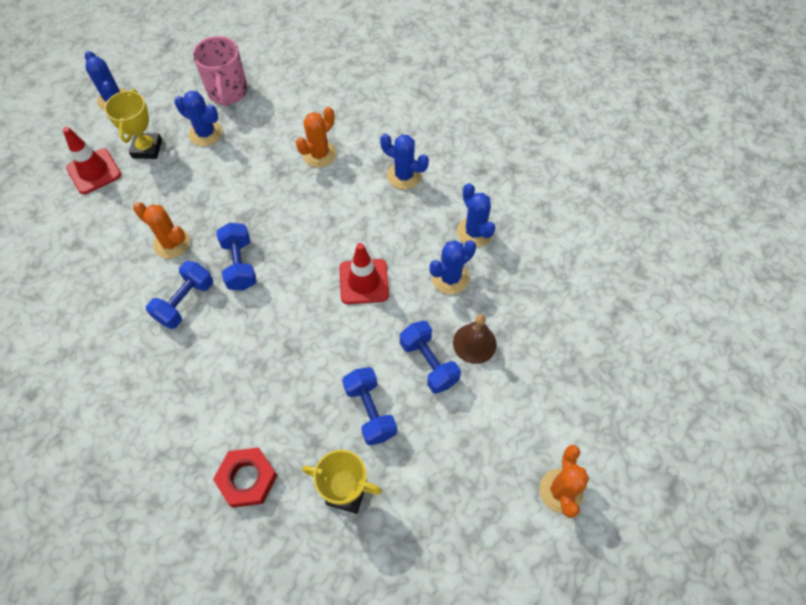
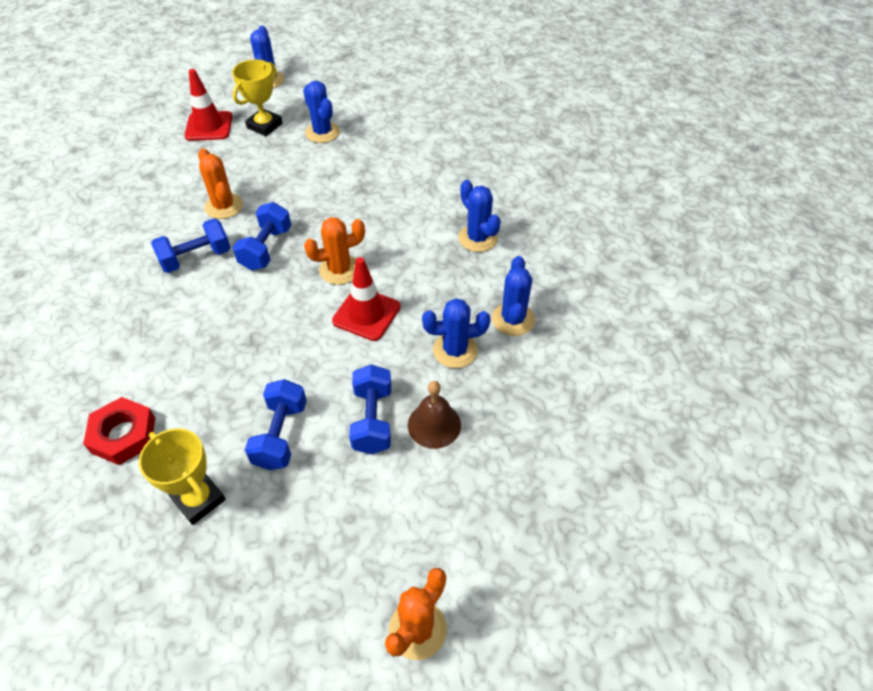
camera: 30 degrees right, 10 degrees down
pink mug [193,36,248,107] -> none
orange cactus [296,107,337,168] -> orange cactus moved to [304,217,365,285]

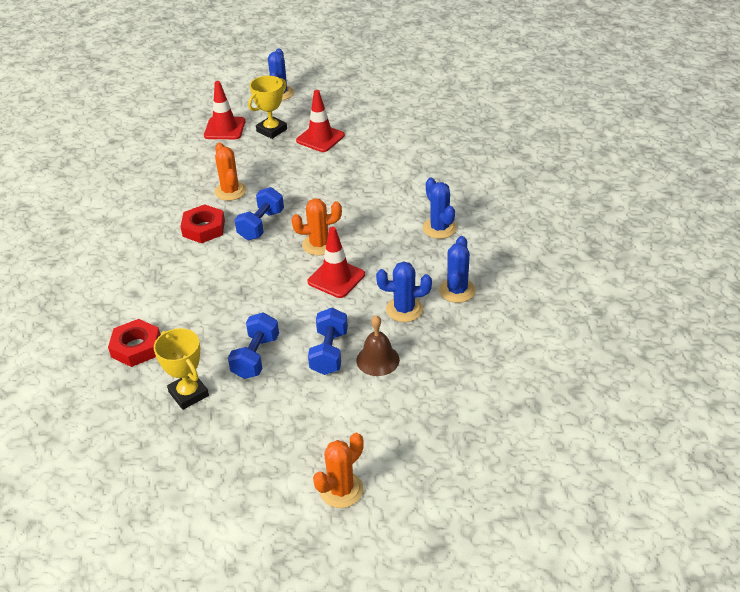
camera: 10 degrees right, 10 degrees down
blue dumbbell [151,219,231,273] -> red nut [180,204,225,243]
blue cactus [303,81,340,143] -> red traffic cone [296,90,345,152]

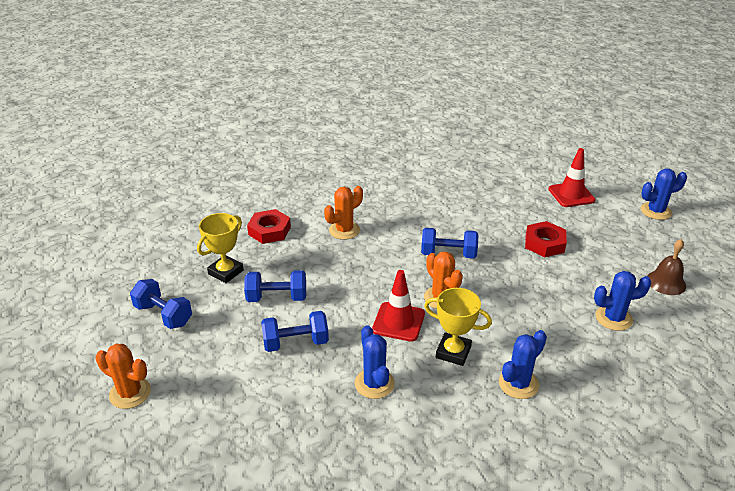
camera: 70 degrees right, 5 degrees down
red nut [180,204,225,243] -> red nut moved to [525,221,567,257]
orange cactus [215,142,246,201] -> orange cactus moved to [324,186,363,240]
yellow trophy [248,76,287,139] -> yellow trophy moved to [424,288,492,366]
red traffic cone [296,90,345,152] -> none
brown bell [356,315,400,376] -> brown bell moved to [647,239,686,295]
blue cactus [439,236,476,303] -> blue cactus moved to [594,271,652,331]
none -> blue dumbbell [130,279,192,329]

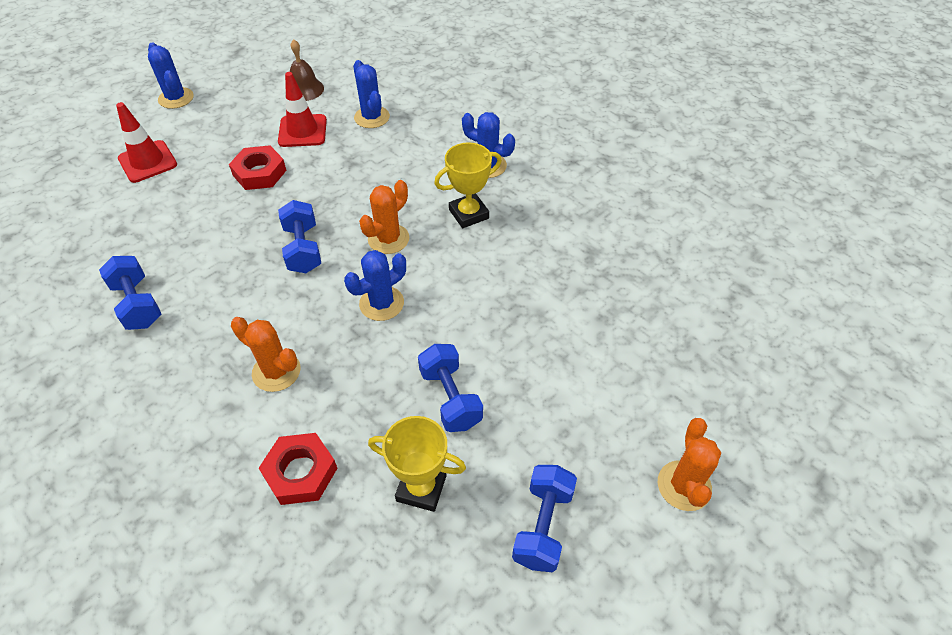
camera: 110 degrees left, 15 degrees up
blue dumbbell [261,311,329,352] -> blue dumbbell moved to [99,256,161,330]
blue cactus [355,325,395,399] -> blue cactus moved to [344,250,406,321]
red traffic cone [372,270,425,342] -> red traffic cone moved to [278,72,327,147]
yellow trophy [424,288,492,366] -> yellow trophy turned 60 degrees clockwise [434,142,502,228]

